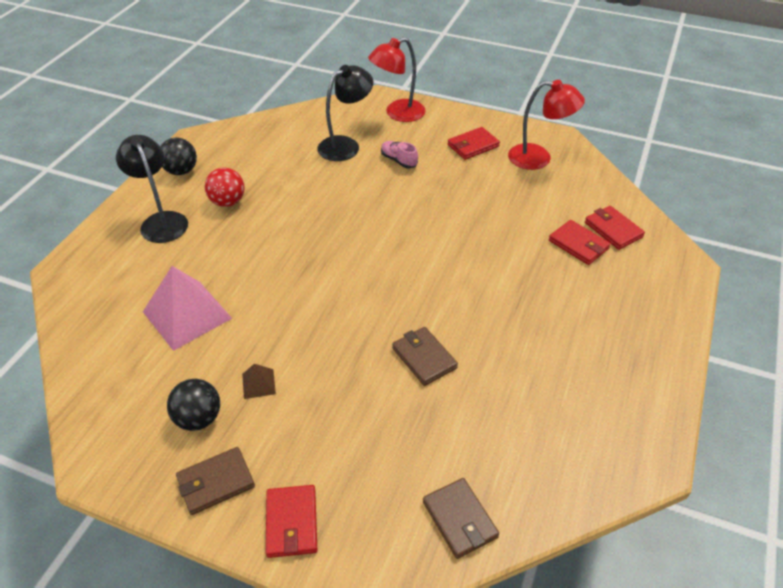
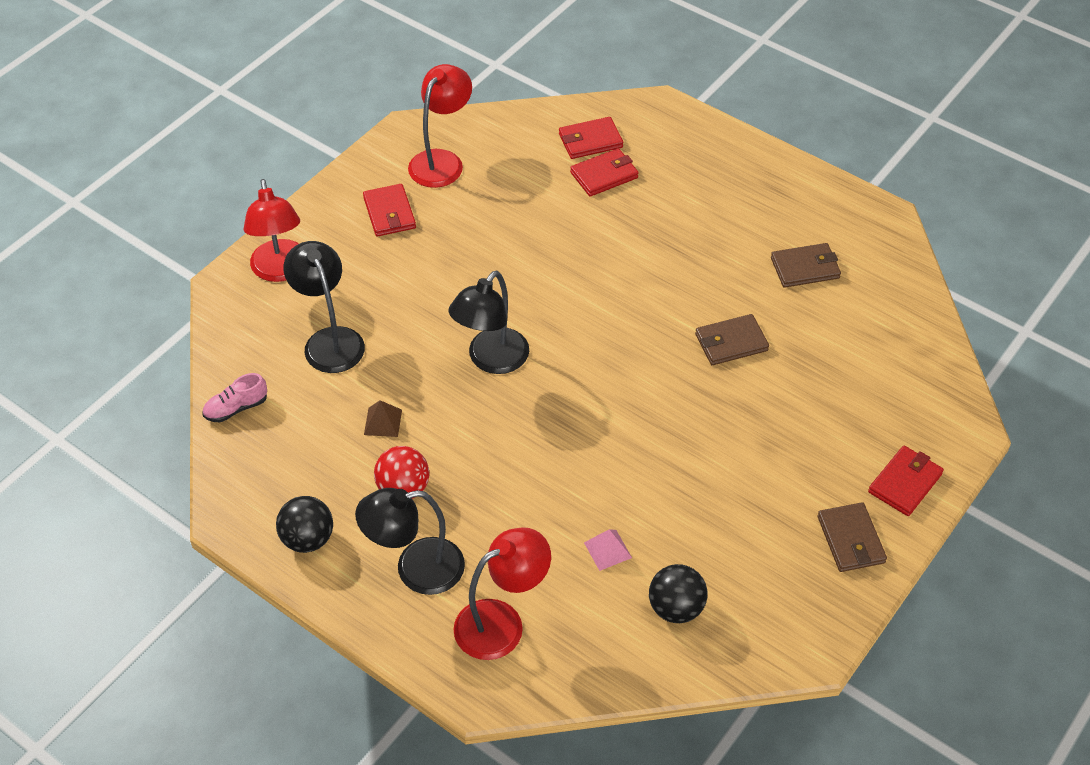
camera: 75 degrees left, 5 degrees up
pink pyramid [143,266,232,351] -> pink pyramid [584,529,632,571], size x0.44
black ball [167,379,220,431] -> black ball moved to [649,564,707,623]
brown pyramid [242,364,276,399] -> brown pyramid moved to [364,400,402,437]
red wallet [266,485,317,558] -> red wallet turned 60 degrees counterclockwise [868,446,944,516]
pink shoe [381,141,418,168] -> pink shoe moved to [202,373,267,422]
brown wallet [423,478,499,559] -> brown wallet moved to [771,243,841,288]
none -> black lamp [449,271,529,374]
none -> red lamp [453,527,551,660]

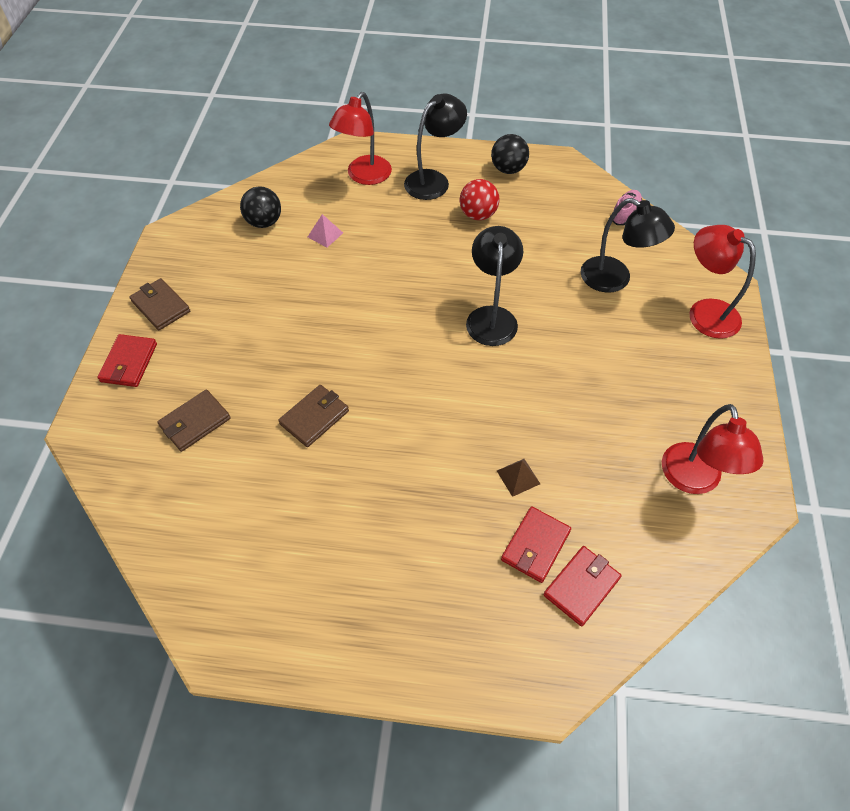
camera: 150 degrees right, 5 degrees up
red wallet [363,184,416,237] -> none
brown pyramid [364,400,402,437] -> brown pyramid moved to [497,459,540,497]
brown wallet [771,243,841,288] -> brown wallet moved to [157,390,231,452]

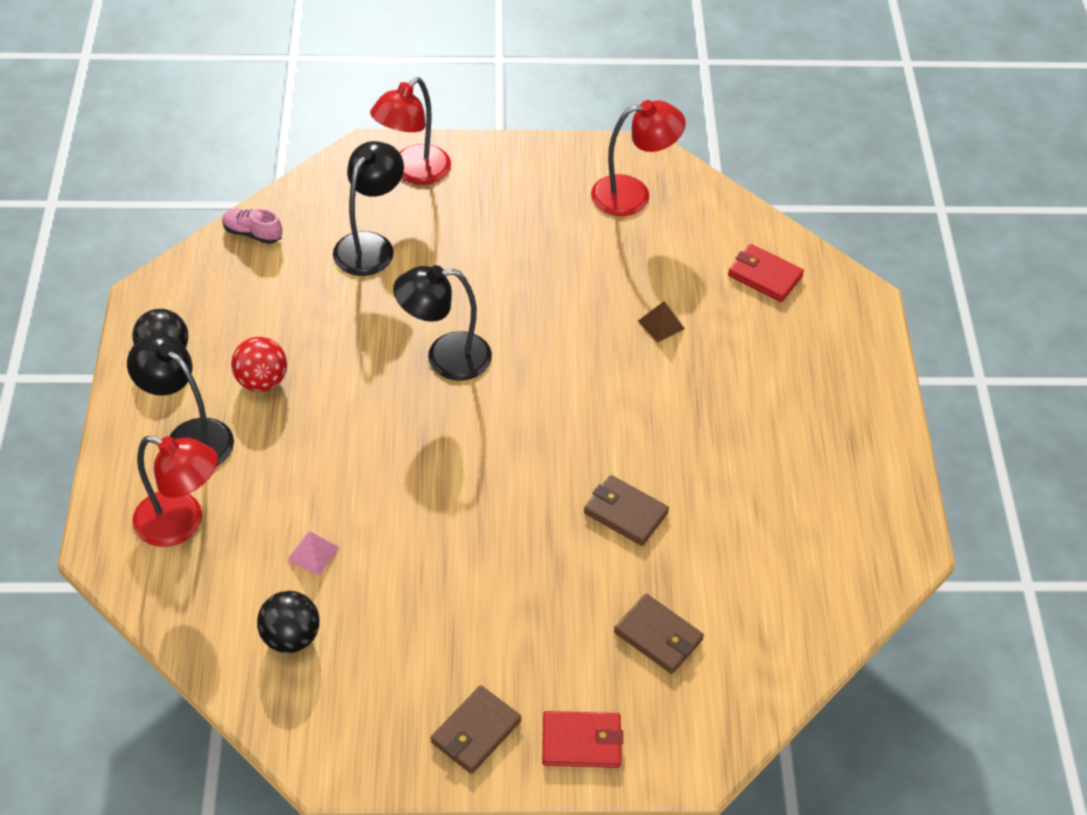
camera: 100 degrees left, 5 degrees down
red wallet [501,506,571,583] -> none

